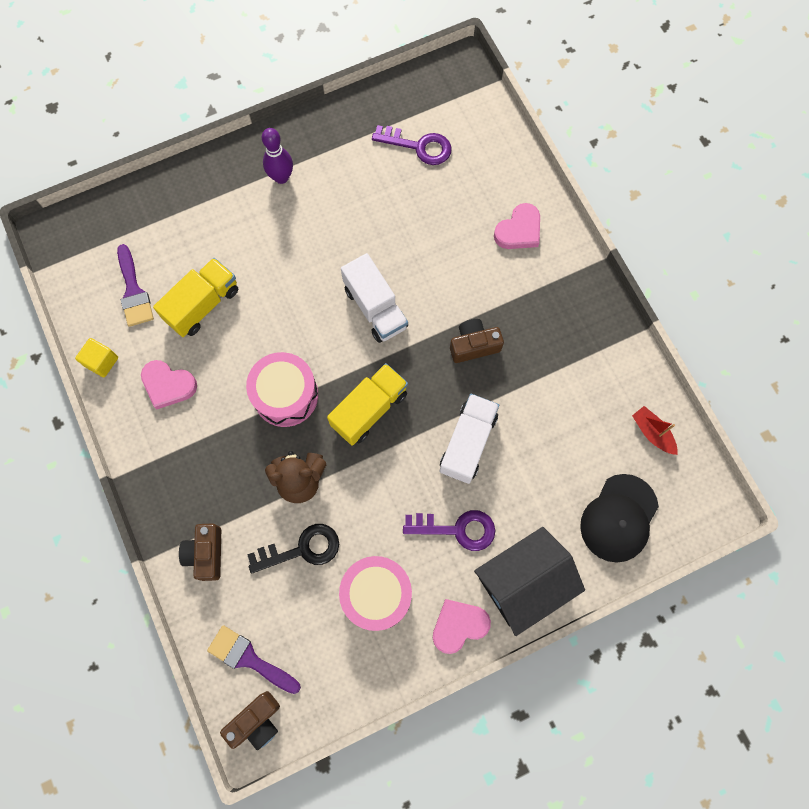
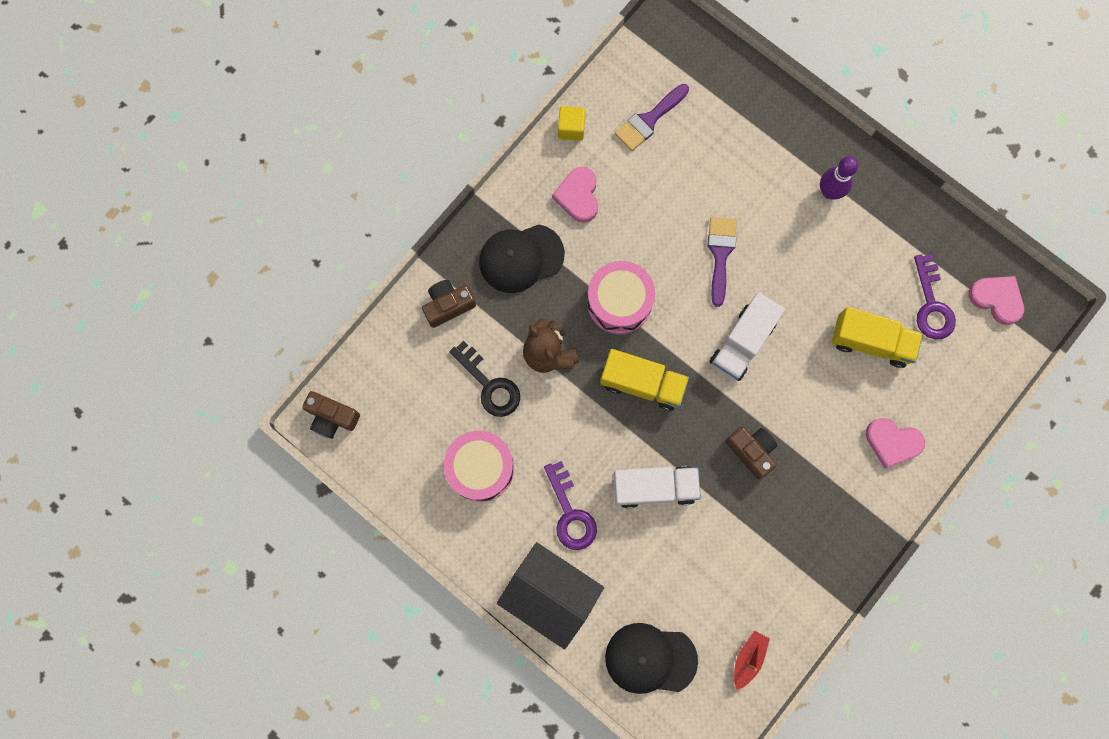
camera: 65 degrees right, 5 degrees up
yellow truck [153,258,238,337] -> yellow truck moved to [832,307,923,368]
purple brush [207,625,301,694] -> purple brush moved to [708,217,737,307]
pink heart [433,599,491,654] -> pink heart moved to [969,276,1024,325]
none -> black cap [479,224,565,293]

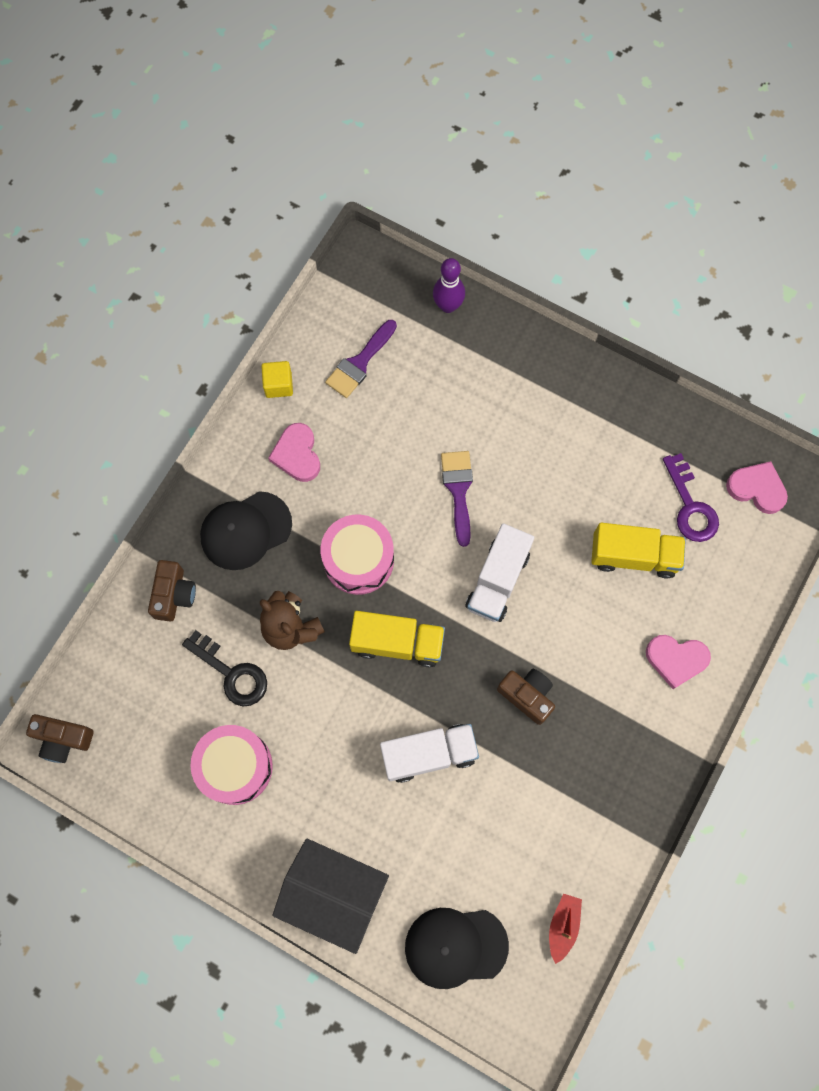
camera: 10 degrees left, 5 degrees down
brown camera [422,280,476,328] -> brown camera turned 135 degrees clockwise [148,560,196,621]
purple key [544,461,597,550] -> none
purple bowling pin [820,156,858,200] -> purple bowling pin moved to [433,258,465,313]

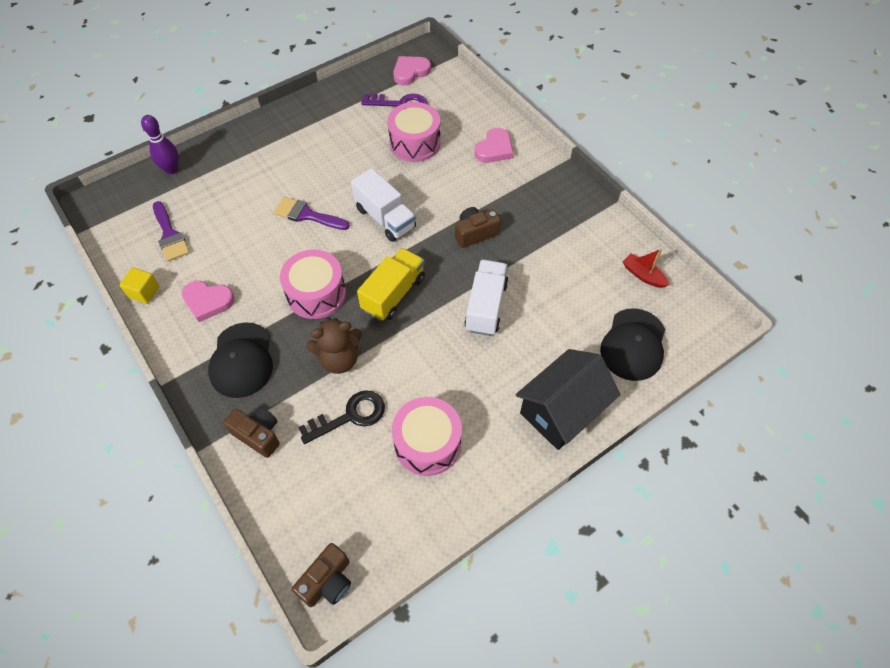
camera: 65 degrees left, 15 degrees down
yellow truck [591,523,686,579] -> pink drum [387,102,441,162]

